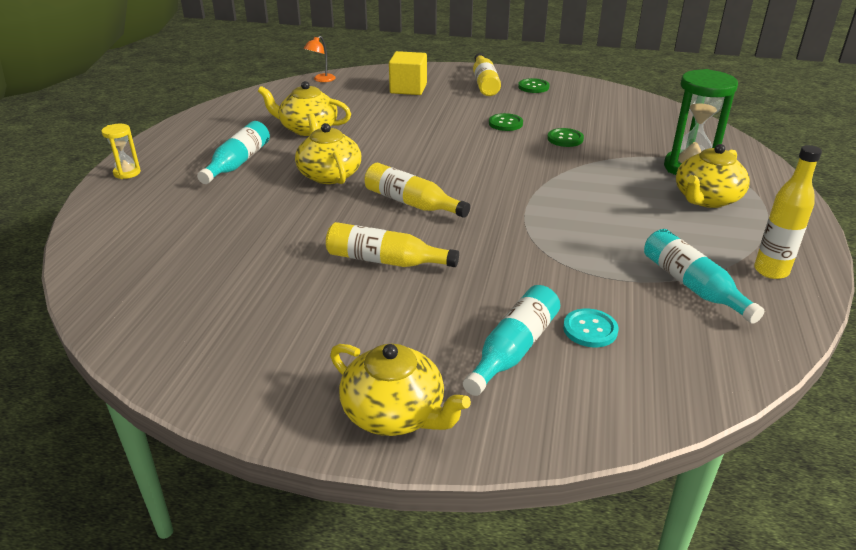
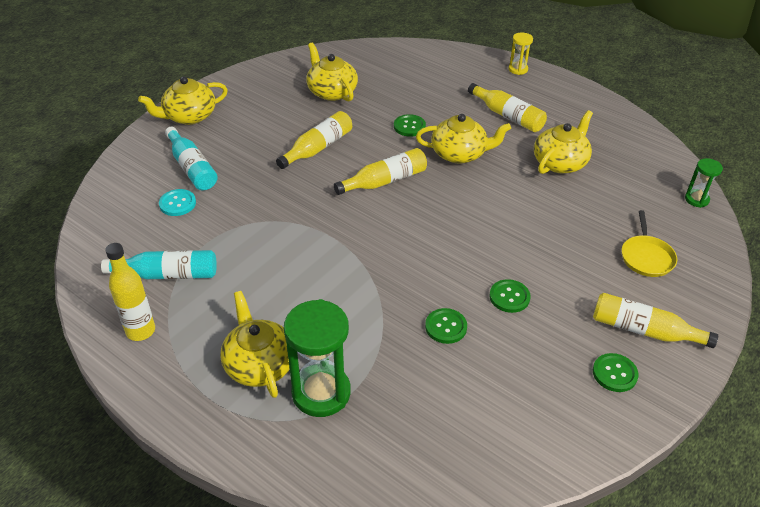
camera: 115 degrees right, 10 degrees up
turquoise bottle [197,121,270,184] -> yellow bottle [468,83,547,132]
orange lamp [304,36,336,82] -> green hourglass [685,158,723,208]
yellow cube [389,51,427,95] -> yellow pan [622,210,677,277]
none -> yellow teapot [306,43,358,102]
none -> green button [394,114,426,137]

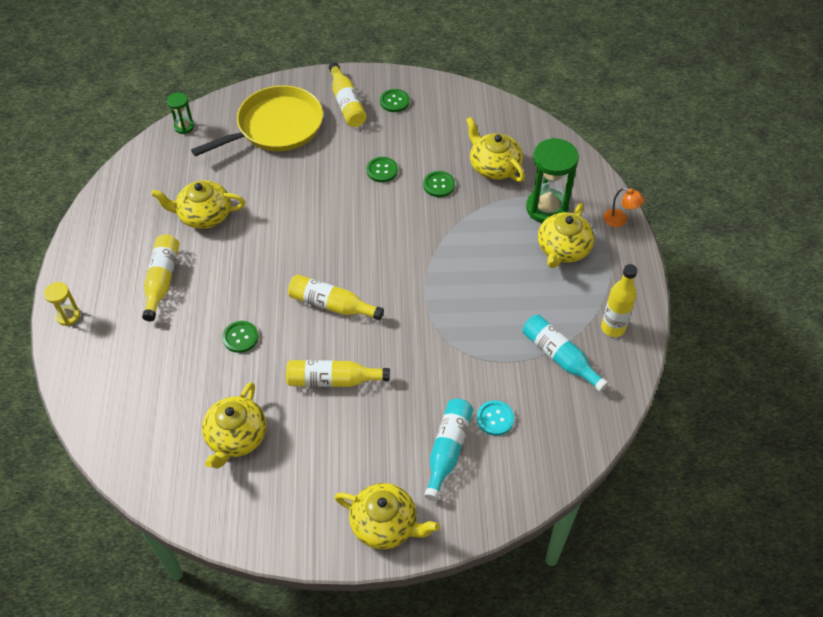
camera: 130 degrees left, 10 degrees up
yellow teapot [416,114,511,164] -> yellow teapot moved to [466,117,525,182]
yellow pan [622,210,677,277] -> yellow pan [191,86,323,157], size x2.00
none -> orange lamp [603,188,645,227]

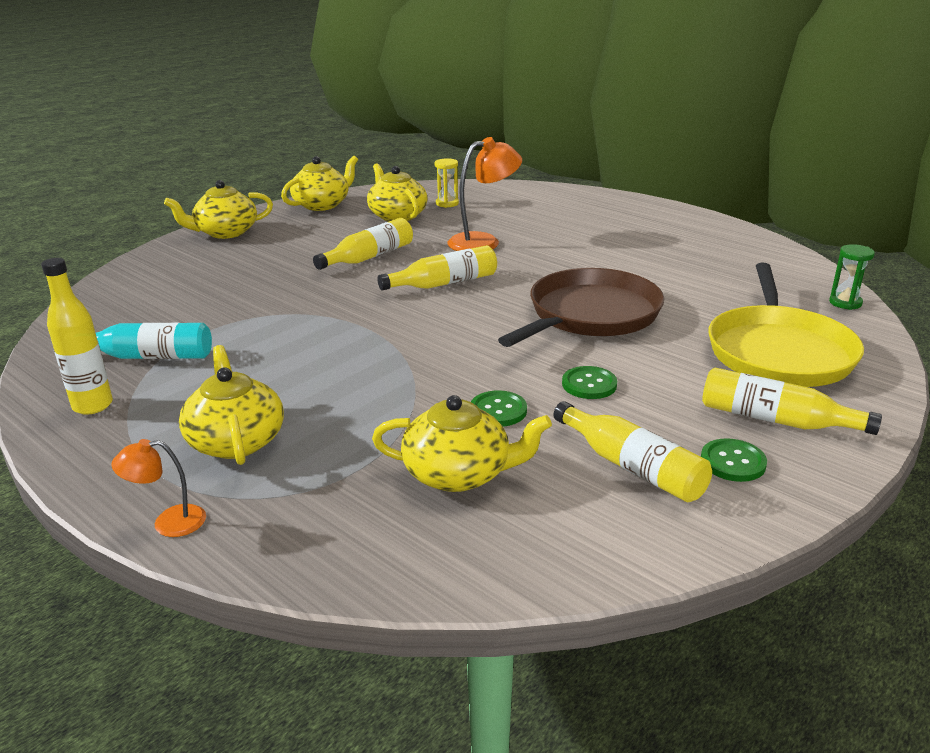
camera: 135 degrees right, 25 degrees down
yellow hourglass [44,282,80,326] -> yellow hourglass moved to [435,158,459,208]
yellow bottle [142,234,179,321] -> yellow bottle moved to [553,401,712,502]
yellow teapot [151,180,245,229] -> yellow teapot moved to [281,156,358,211]
green button [222,321,259,353] -> orange lamp [447,137,522,251]
turquoise bottle [424,399,473,501] -> none
turquoise button [477,401,514,436] -> none
green hourglass [526,138,579,223] -> none
none -> brown pan [498,268,664,347]

